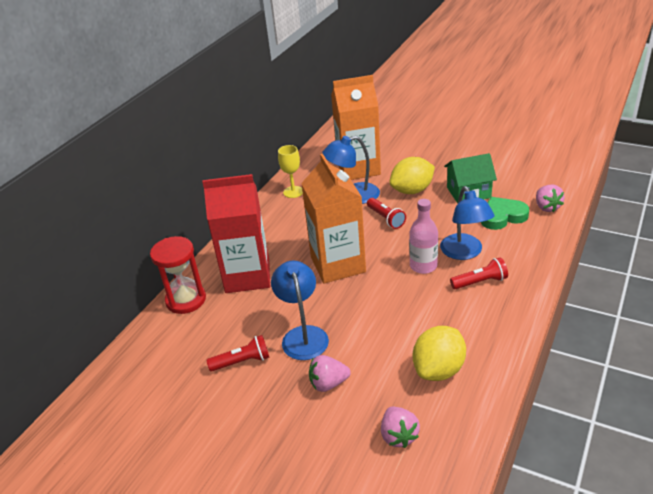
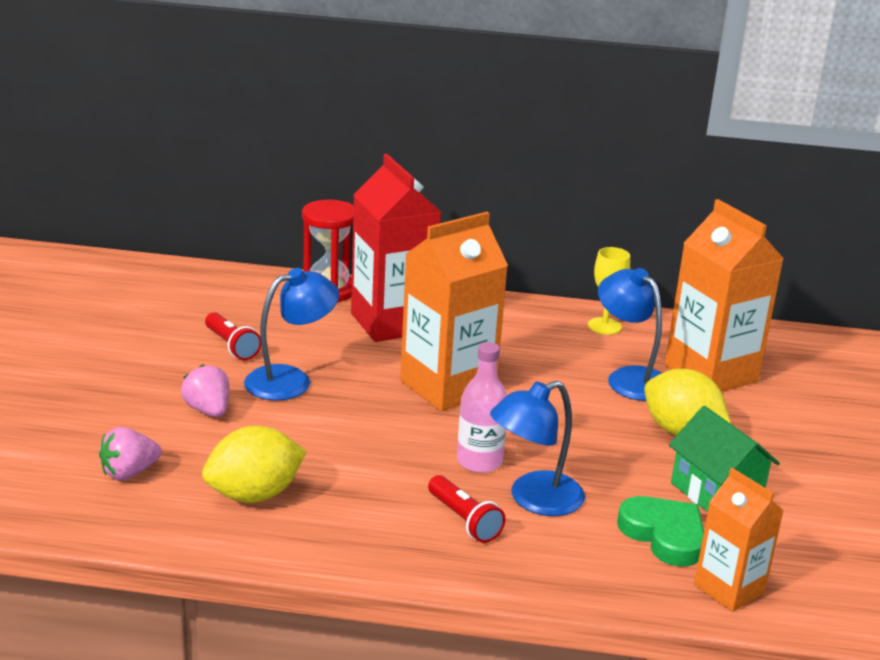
camera: 65 degrees right, 10 degrees down
red flashlight [367,198,406,229] -> none
yellow lemon [413,326,466,381] -> yellow lemon turned 45 degrees counterclockwise [202,426,307,503]
pink strawberry [536,185,565,212] -> orange carton [694,468,784,612]

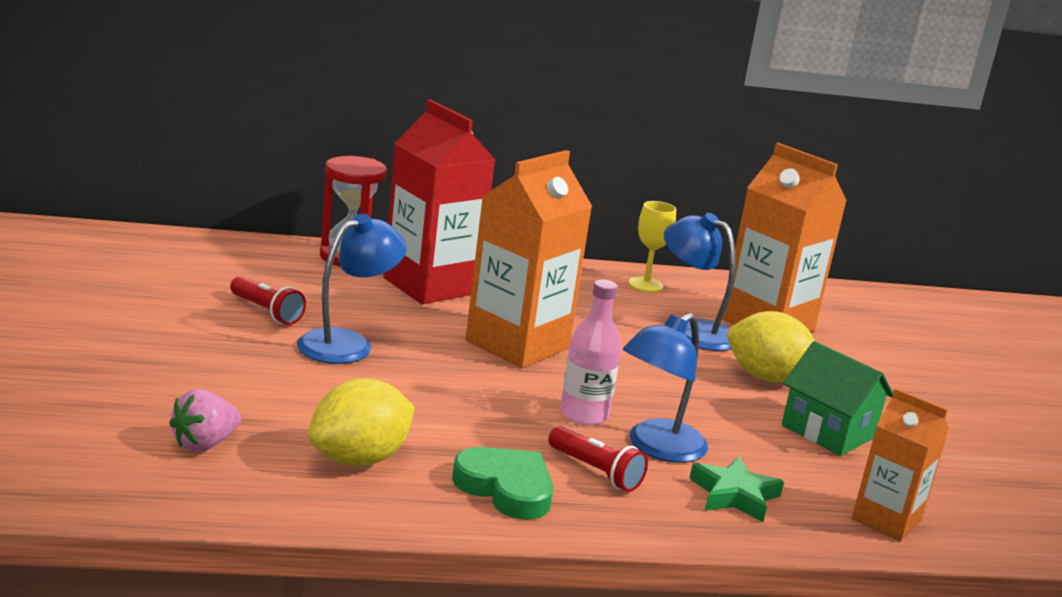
camera: 15 degrees left, 5 degrees down
pink strawberry [181,364,229,417] -> none
green heart [617,496,704,566] -> green heart moved to [452,447,553,520]
none -> green star [689,456,784,522]

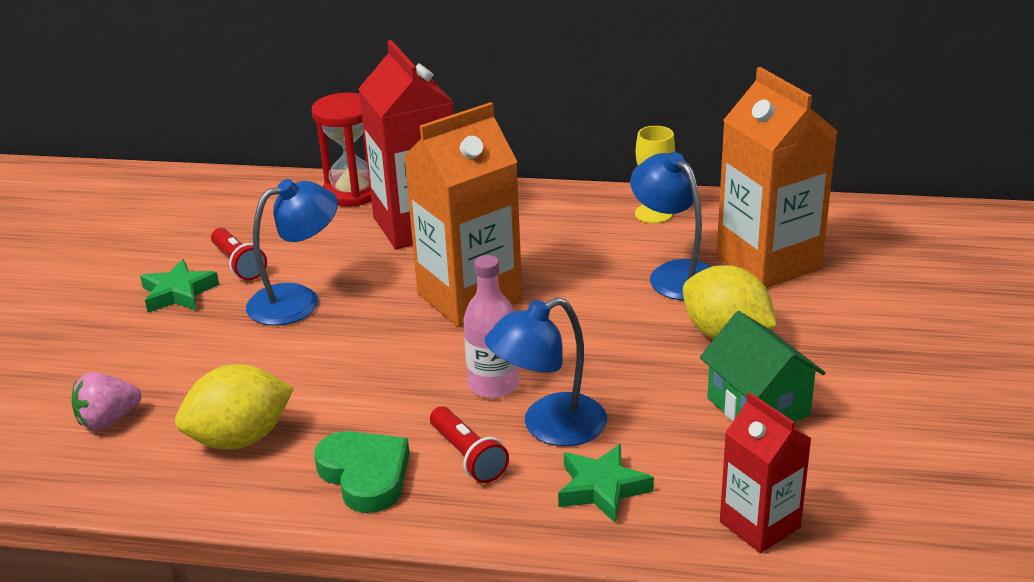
camera: 20 degrees right, 10 degrees up
orange carton [852,388,949,542] -> red carton [720,392,812,553]
none -> green star [140,259,219,313]

